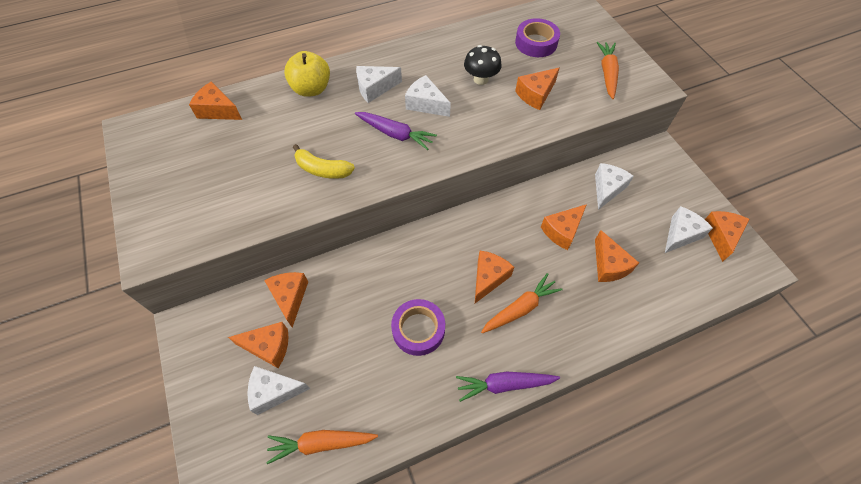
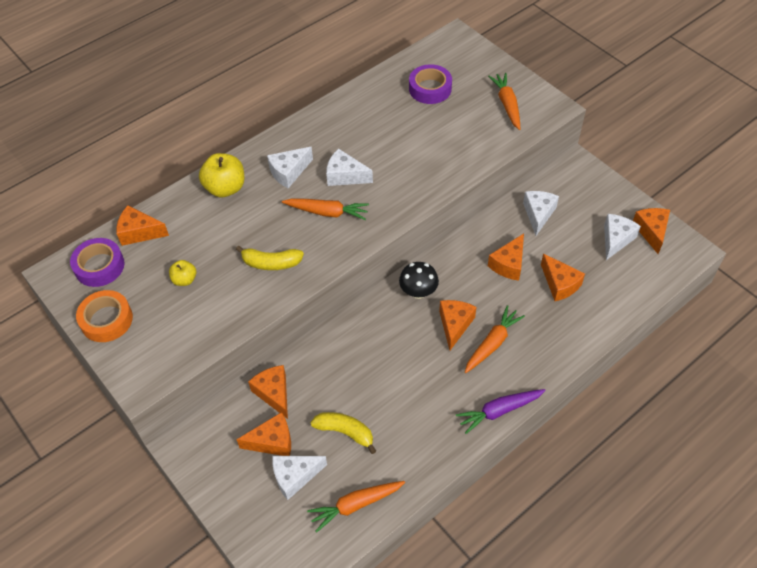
camera: 15 degrees left, 5 degrees down
purple carrot [355,112,437,150] -> orange carrot [282,198,369,220]
purple tape [391,299,445,356] -> purple tape moved to [70,238,125,287]
black mushroom [464,45,502,85] -> black mushroom moved to [399,262,439,299]
orange cheese [515,68,559,110] -> none
none -> orange tape [76,290,133,342]
none -> yellow apple [169,260,196,286]
none -> yellow banana [310,412,376,454]

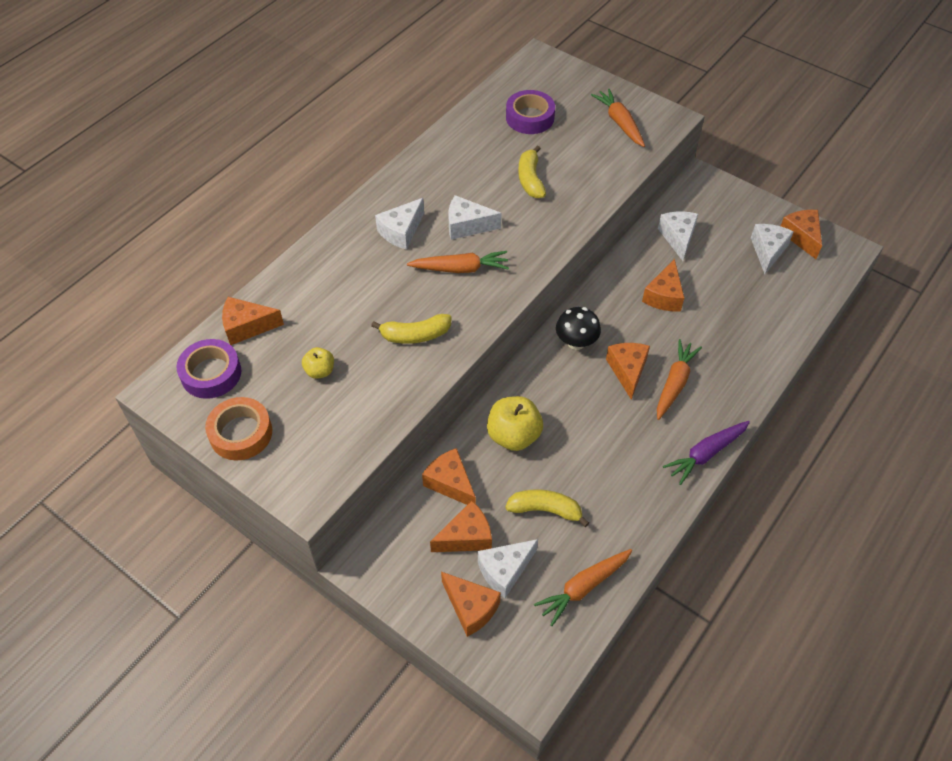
camera: 15 degrees left, 0 degrees up
yellow apple [199,153,244,197] -> yellow apple moved to [487,396,543,451]
orange cheese [541,254,585,301] -> orange cheese moved to [441,572,501,637]
none -> yellow banana [518,145,546,198]

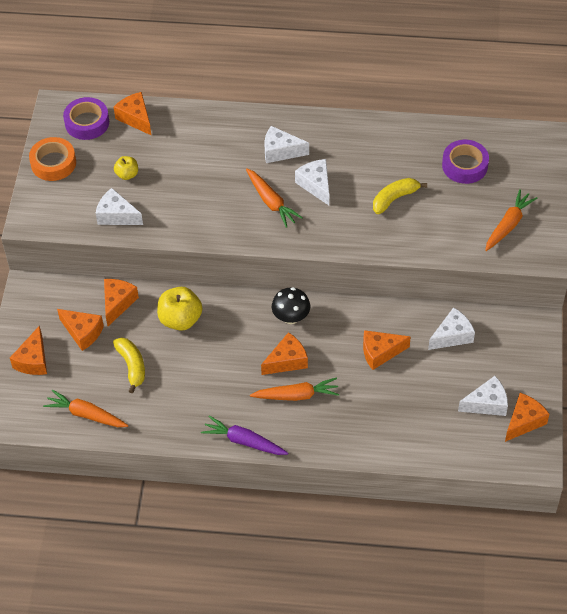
camera: 60 degrees right, 0 degrees up
yellow banana [371,314,452,344] -> none
white cheese [478,539,538,598] -> white cheese moved to [96,188,143,225]

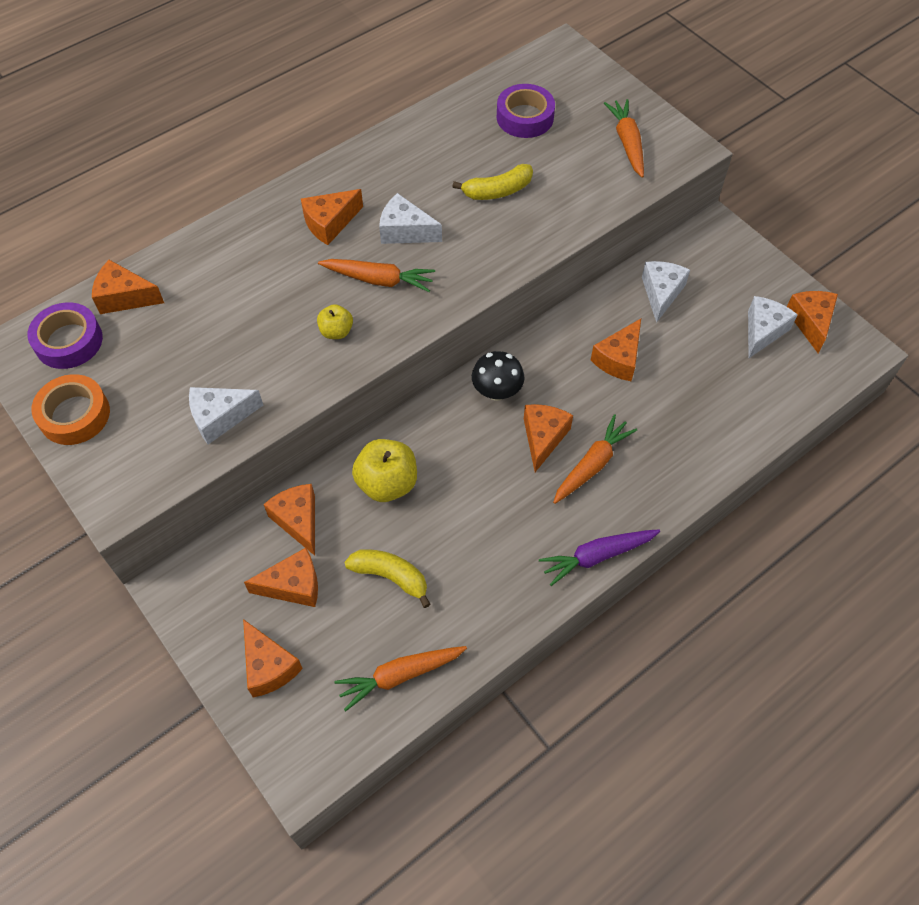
camera: 45 degrees left, 5 degrees up
yellow apple [114,156,138,180] -> yellow apple moved to [317,304,353,339]
white cheese [265,126,309,163] -> orange cheese [301,189,363,245]
yellow banana [373,178,427,214] -> yellow banana turned 120 degrees counterclockwise [452,164,533,200]

